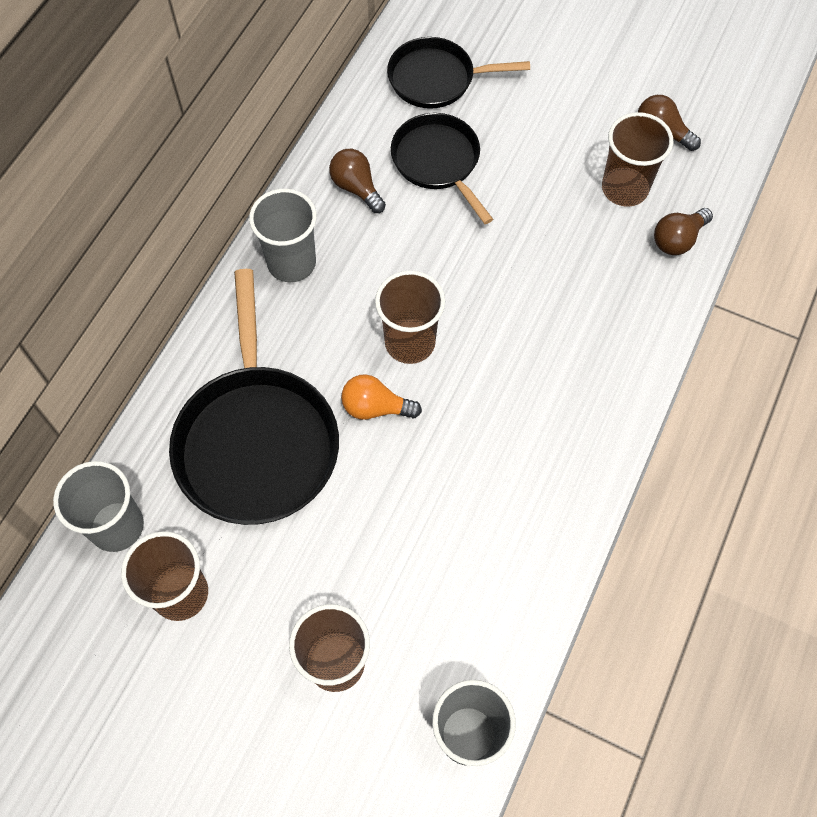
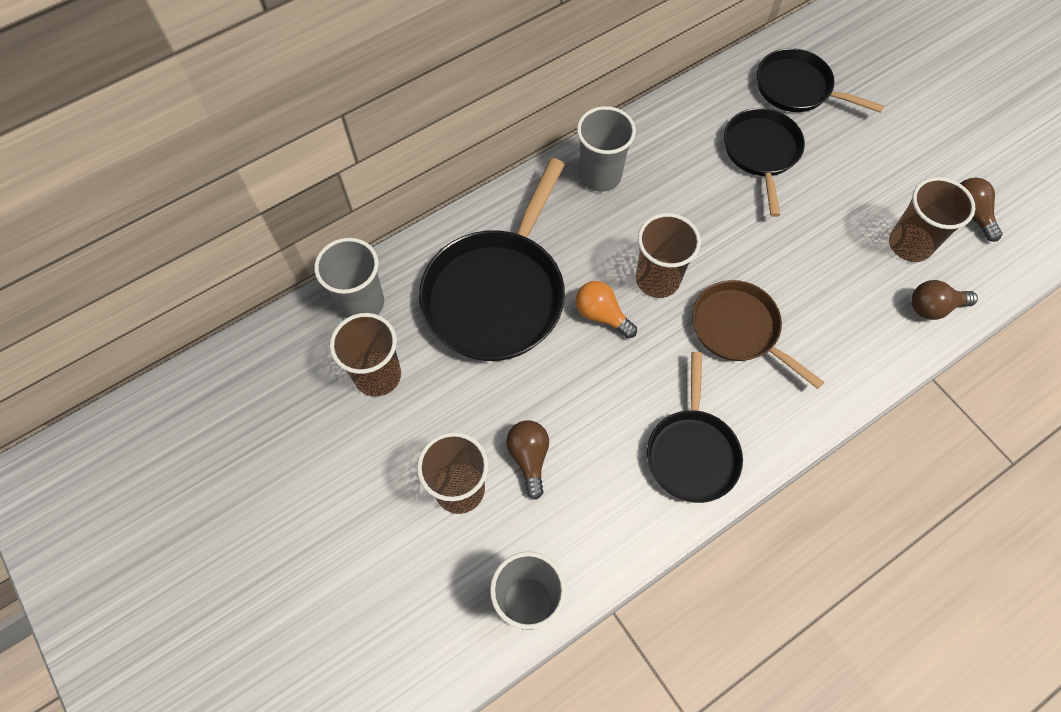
camera: 30 degrees right, 0 degrees up
brown light bulb [329,149,386,213] -> brown light bulb moved to [506,420,549,500]
none -> black pan [647,352,743,503]
none -> brown pan [692,280,824,389]

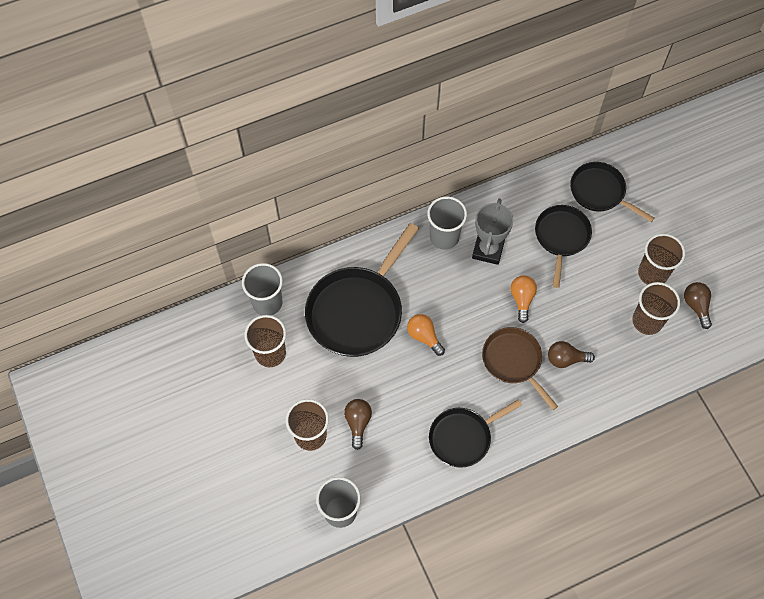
camera: 10 degrees right, 0 degrees up
brown cup [636,213,701,298] -> brown cup moved to [638,233,685,285]
black pan [647,352,743,503] -> black pan turned 45 degrees clockwise [429,399,522,468]
brown light bulb [911,280,978,320] -> brown light bulb moved to [548,341,595,368]
none -> grey trophy [472,198,513,265]
none -> orange light bulb [511,275,537,323]

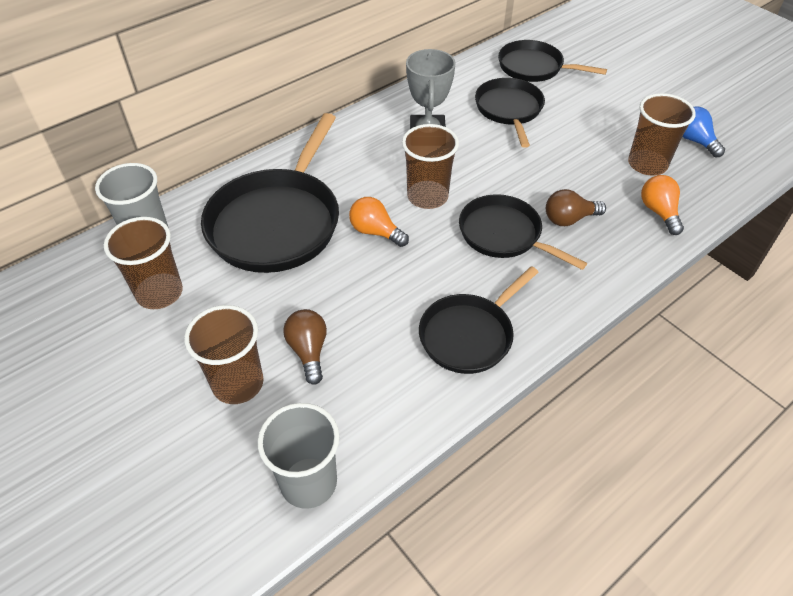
camera: 15 degrees left, 15 degrees down
grey cup [427,196,467,250] -> none
brown pan [482,327,558,410] -> black pan [459,194,587,270]
orange light bulb [511,275,537,323] -> orange light bulb moved to [641,175,684,235]
brown cup [638,233,685,285] -> brown cup moved to [402,124,459,209]
brown light bulb [684,282,712,329] -> blue light bulb [682,106,725,157]

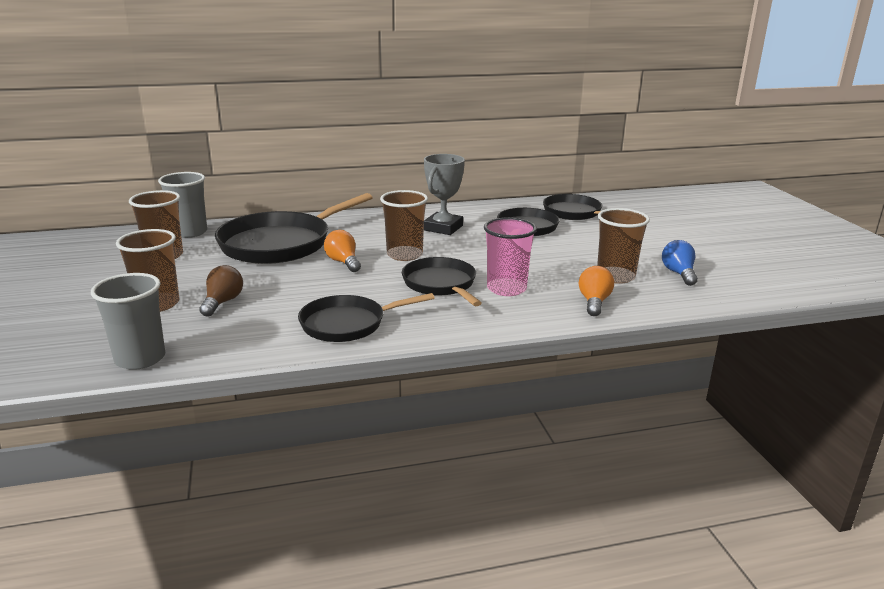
camera: 25 degrees right, 25 degrees down
brown light bulb [546,189,606,226] -> pink cup [484,218,537,296]

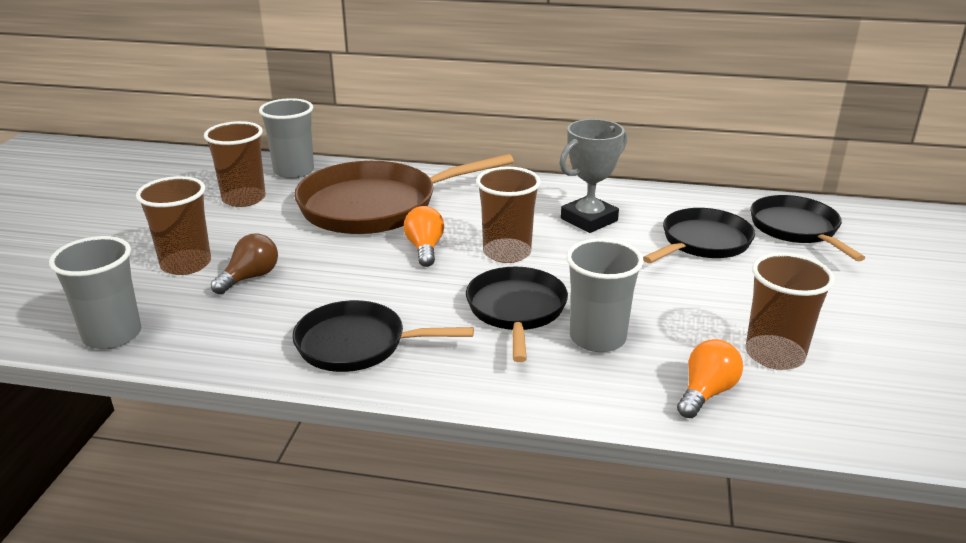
camera: 25 degrees right, 5 degrees up
black pan [215,193,373,264] -> brown pan [294,154,514,234]
pink cup [484,218,537,296] -> grey cup [566,238,643,352]
blue light bulb [662,240,698,286] -> none

